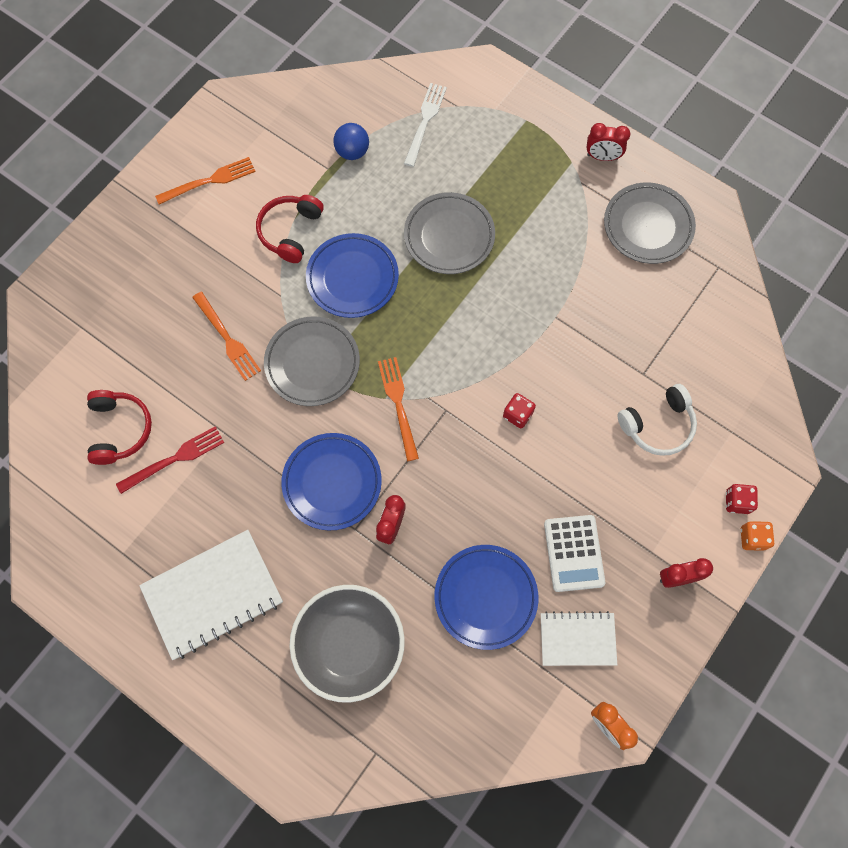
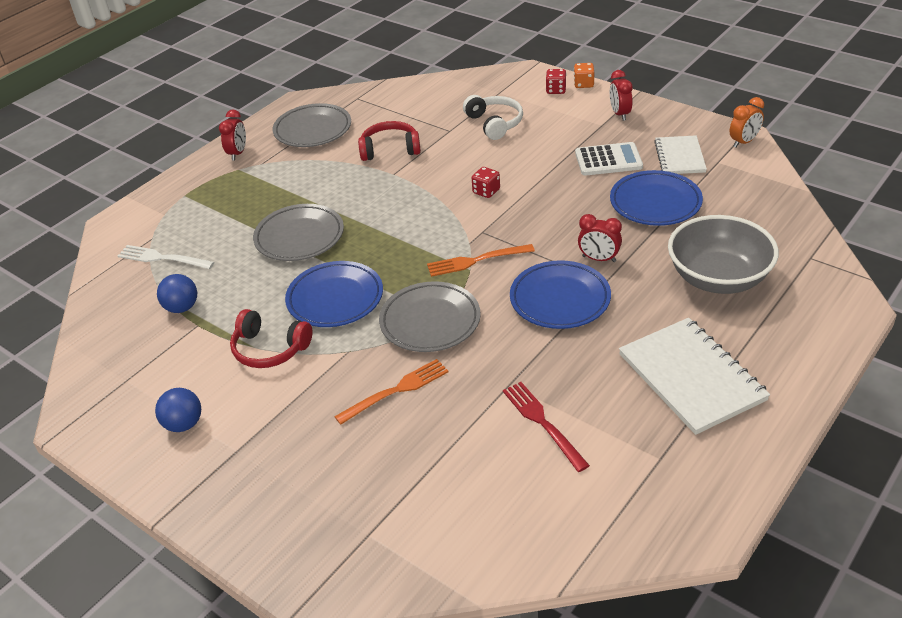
camera: 85 degrees left, 30 degrees down
red headphones [87,390,152,465] -> red headphones moved to [358,121,421,161]
orange fork [155,157,256,204] -> blue ball [155,388,201,432]

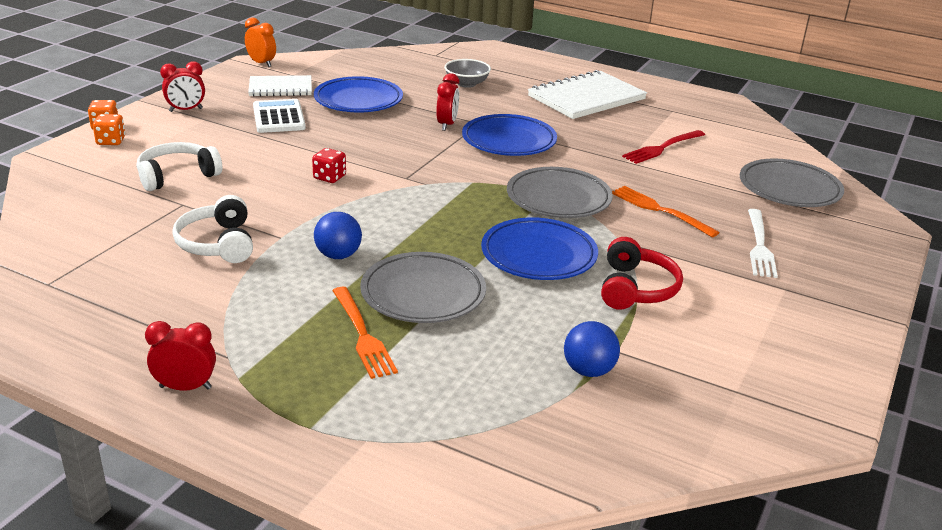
camera: 105 degrees left, 10 degrees down
white fork [118,245,214,269] -> white fork moved to [748,209,778,278]
blue ball [155,388,201,432] -> blue ball moved to [314,212,362,259]
grey plate [273,103,351,147] -> grey plate moved to [740,159,844,207]
red headphones [358,121,421,161] -> white headphones [172,195,253,263]
orange fork [427,244,535,277] -> orange fork moved to [332,287,398,379]
red dice [546,69,566,94] -> orange dice [93,114,125,145]
grey bowl [668,215,779,294] -> grey bowl [444,59,491,88], size x0.52

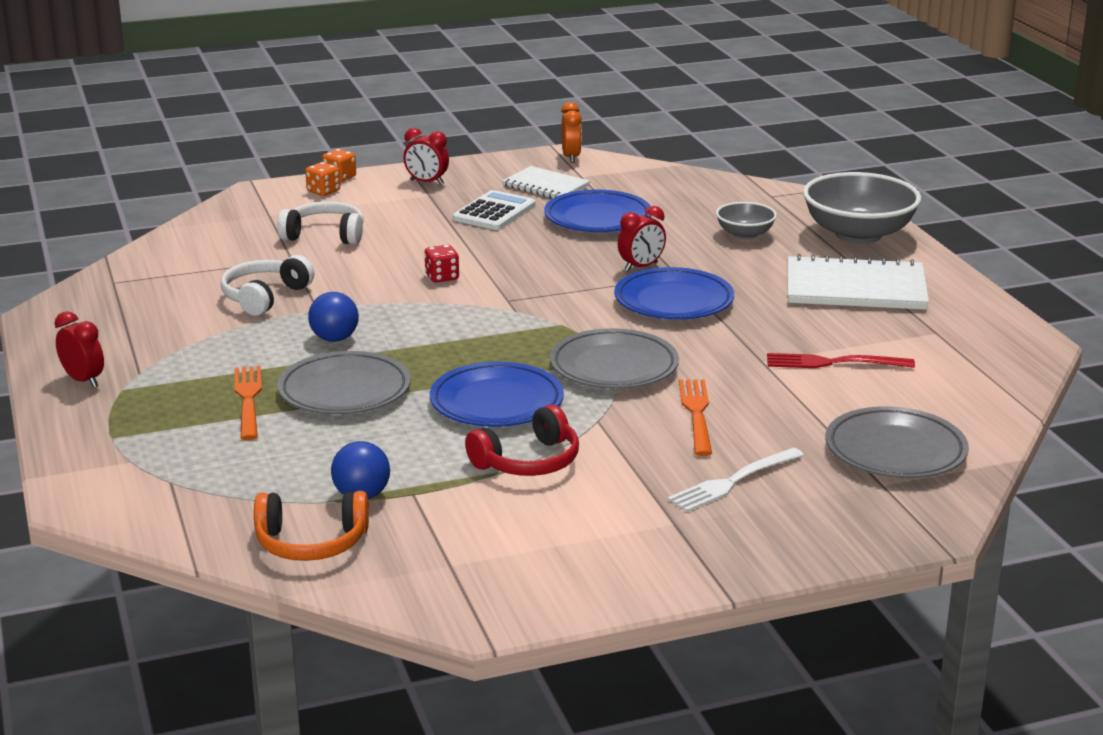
camera: 45 degrees right, 5 degrees down
orange fork [332,287,398,379] -> orange fork turned 150 degrees clockwise [235,366,262,440]
none -> orange headphones [254,491,369,561]
none -> grey bowl [803,172,921,244]

